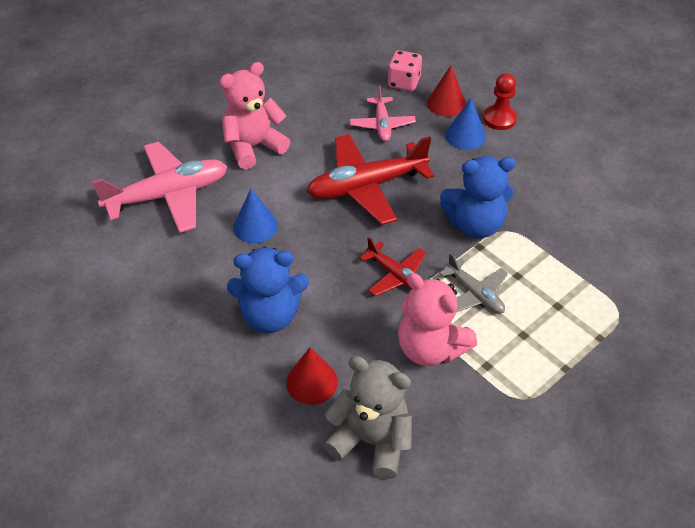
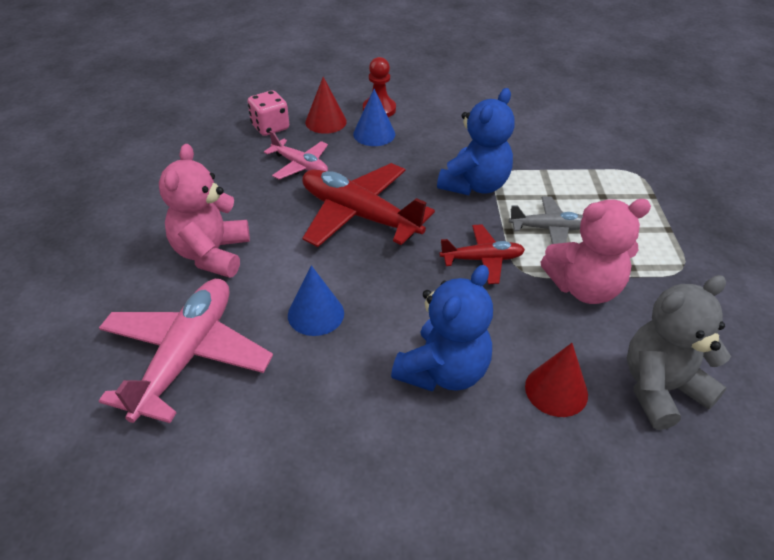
camera: 50 degrees left, 5 degrees down
red plane [307,134,435,225] -> red plane turned 105 degrees clockwise [302,163,435,247]

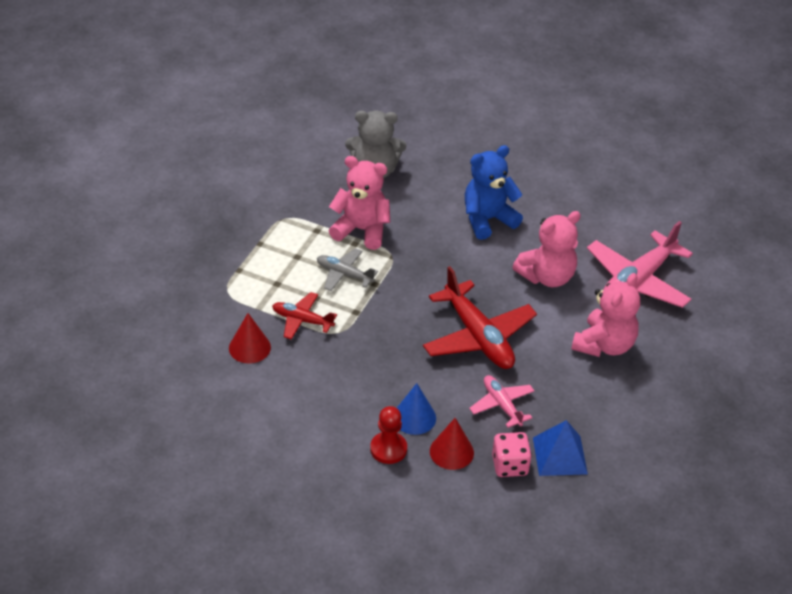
camera: 155 degrees left, 0 degrees up
blue cone [288,265,344,336] -> pink teddy bear [513,211,581,287]
blue teddy bear [437,88,515,195] -> none
red plane [440,224,525,284] -> red plane moved to [272,292,337,340]
red cone [525,343,588,417] -> red cone moved to [229,313,271,363]
none -> blue pyramid [533,420,588,476]

